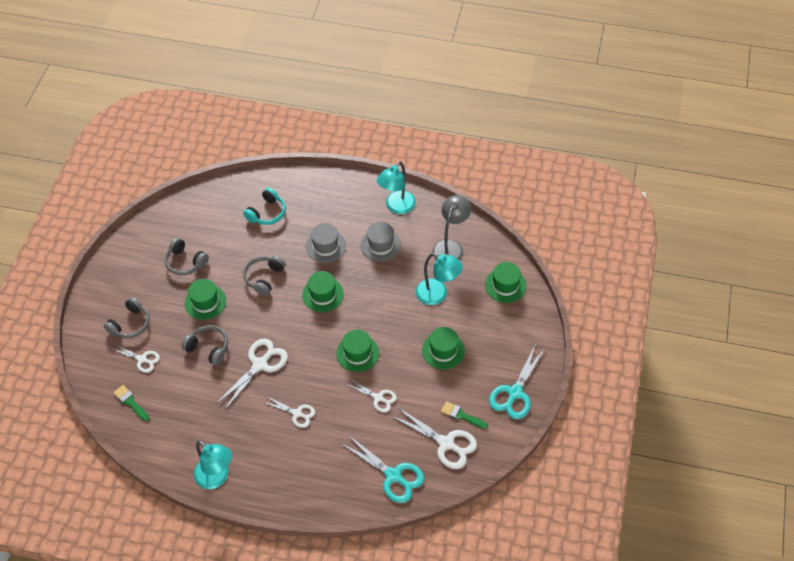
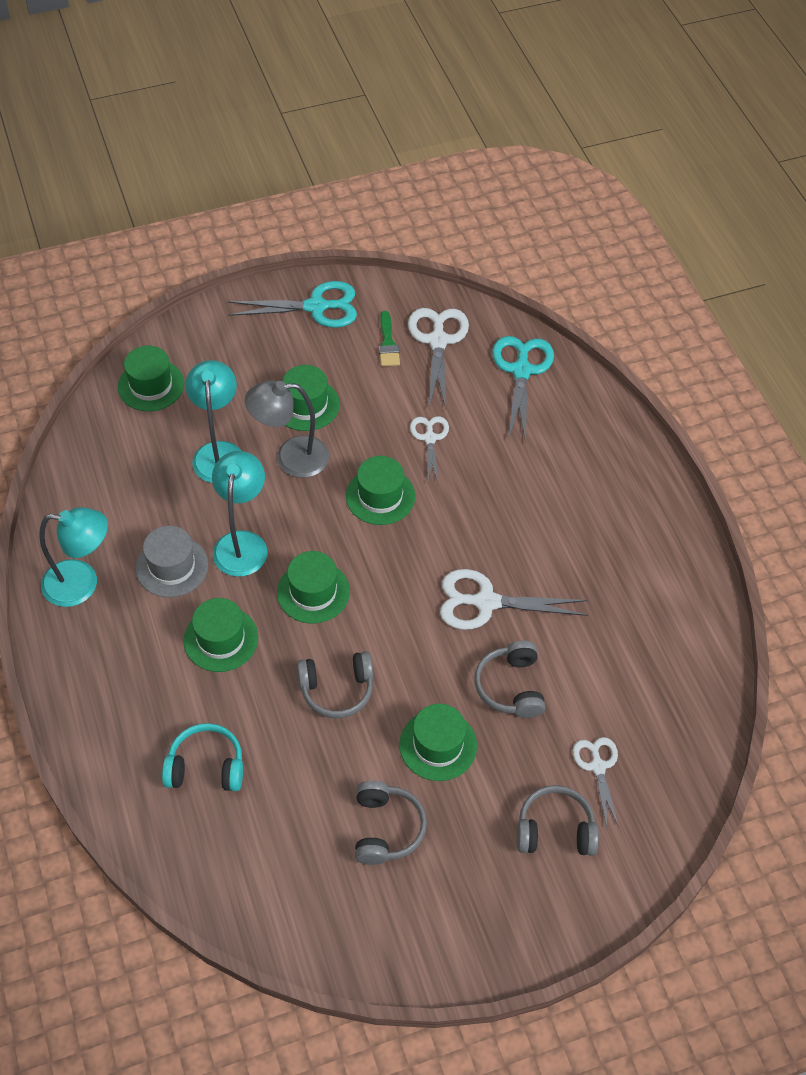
camera: 125 degrees left, 0 degrees up
green brush [113,385,149,421] -> none
turquoise lamp [194,441,232,489] -> turquoise lamp moved to [212,451,267,576]
white scissors [263,396,315,428] -> none
grey hat [306,223,346,263] -> green hat [183,598,258,672]
grey lamp [433,195,471,260] -> grey lamp moved to [245,380,329,478]

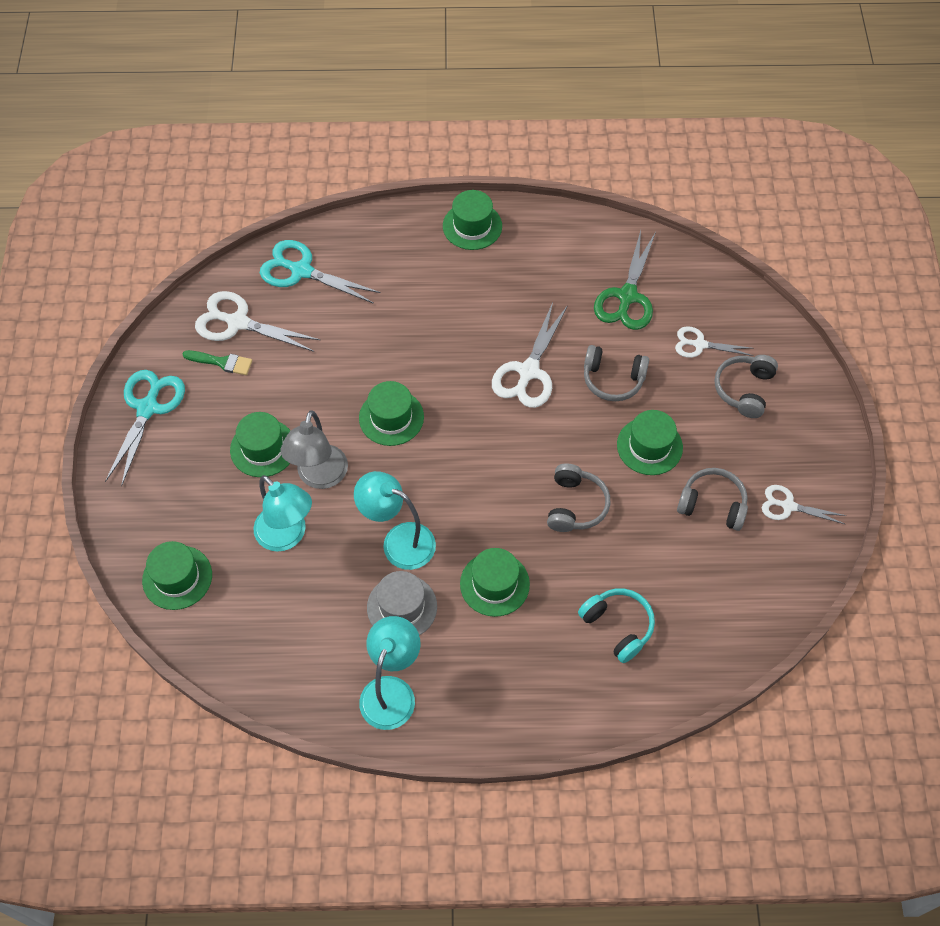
camera: 70 degrees left, 5 degrees up
turquoise headphones [162,723,243,791] -> turquoise headphones turned 120 degrees clockwise [578,588,655,663]
turquoise lamp [185,360,242,483] -> turquoise lamp turned 150 degrees counterclockwise [254,475,312,552]
green hat [277,551,350,624] -> green hat moved to [443,190,502,250]
white scissors [410,416,449,482] -> white scissors moved to [762,485,847,524]
none -> green scissors [594,231,656,330]

